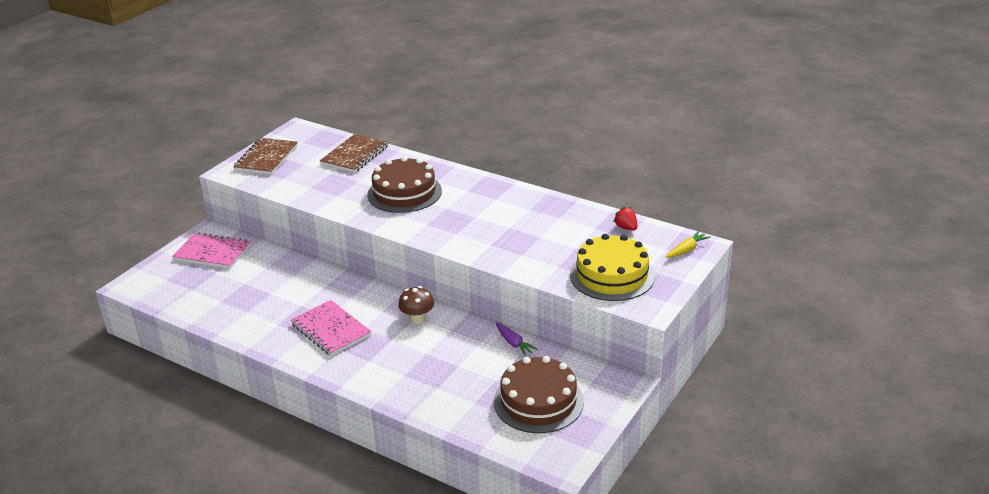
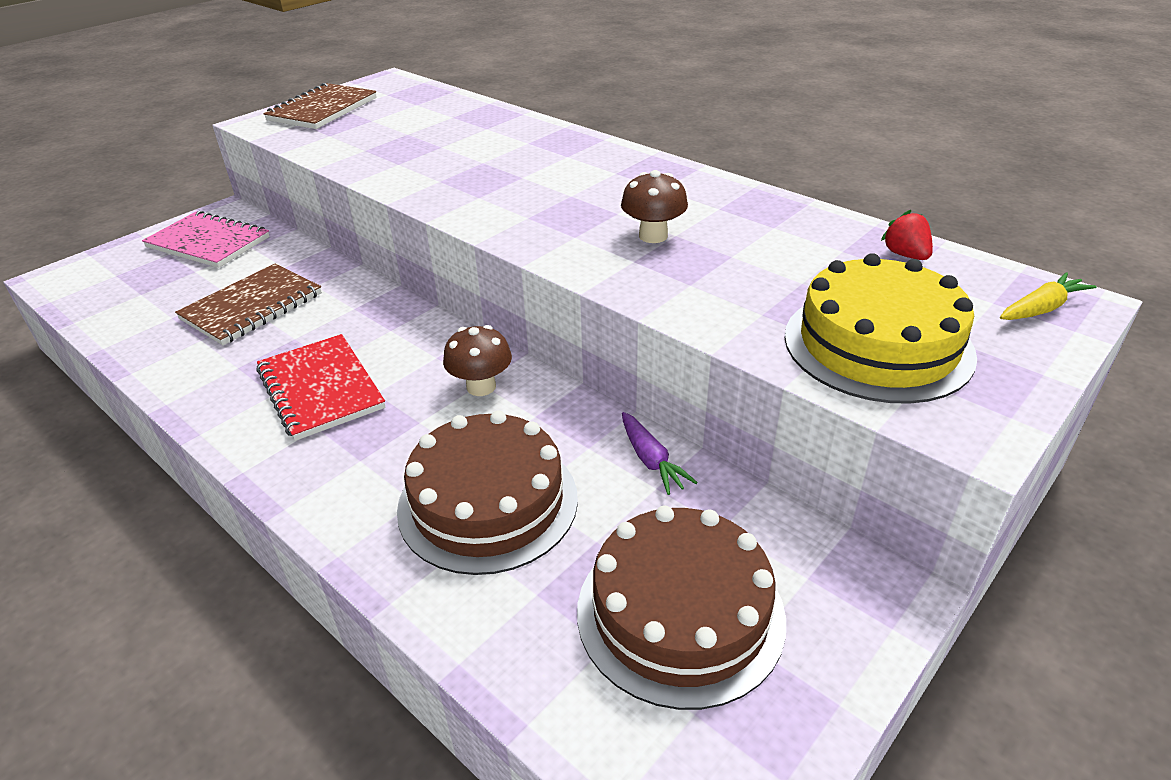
camera: 10 degrees right, 5 degrees up
pink notebook [291,300,371,356] -> red notebook [257,334,385,441]
brown notebook [320,134,389,173] -> brown notebook moved to [175,264,322,345]
brown cake [367,156,442,213] -> brown cake moved to [397,410,578,575]
none -> brown mushroom [621,170,688,243]

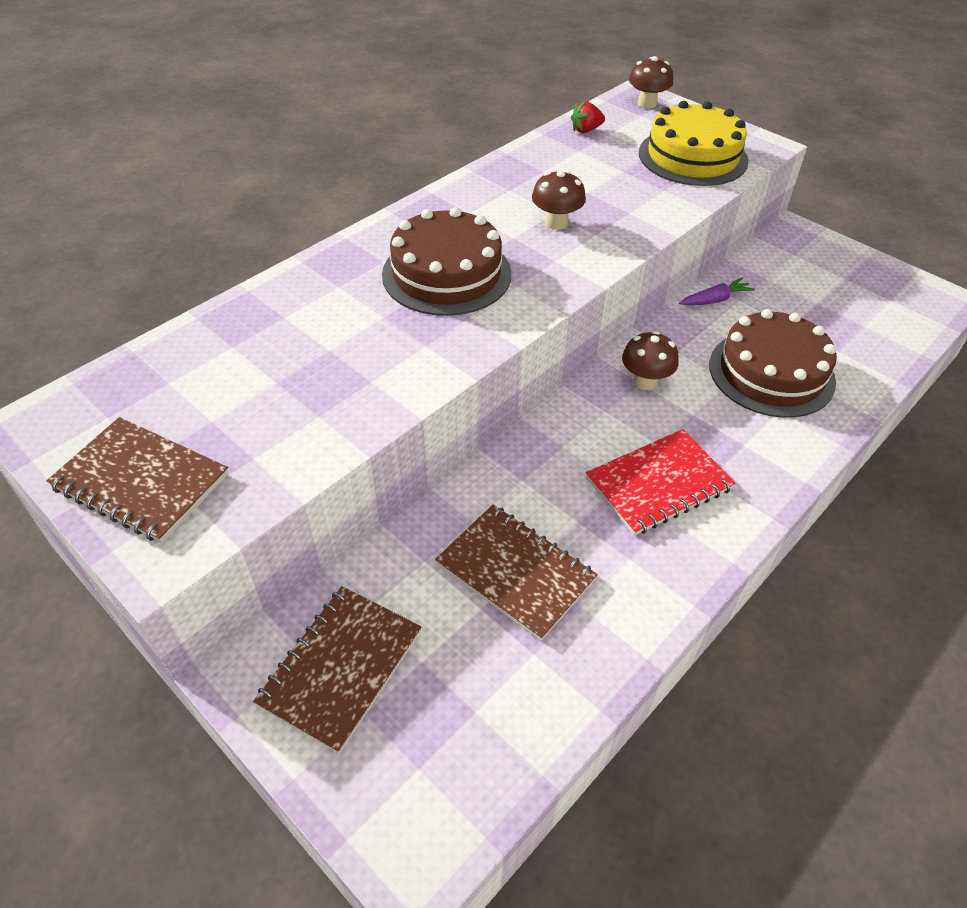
camera: 90 degrees left, 10 degrees up
pink notebook [142,211,270,268] -> brown notebook [253,586,422,754]
brown cake [577,506,786,710] -> brown cake moved to [382,207,511,316]
yellow carrot [1000,272,1096,320] -> brown mushroom [629,56,673,109]

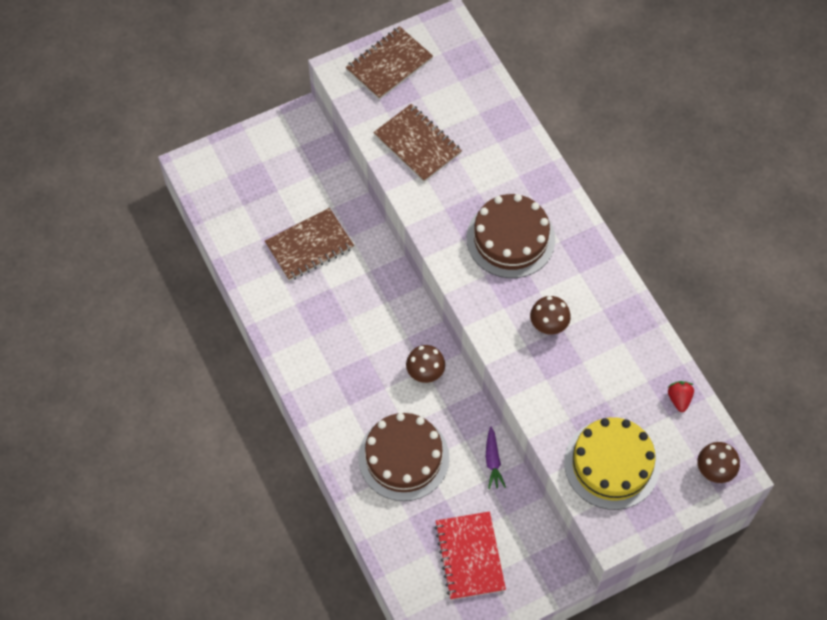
camera: 110 degrees right, 15 degrees up
brown notebook [253,586,422,754] -> brown notebook moved to [373,104,462,182]
red notebook [586,429,735,536] -> red notebook moved to [435,511,506,600]

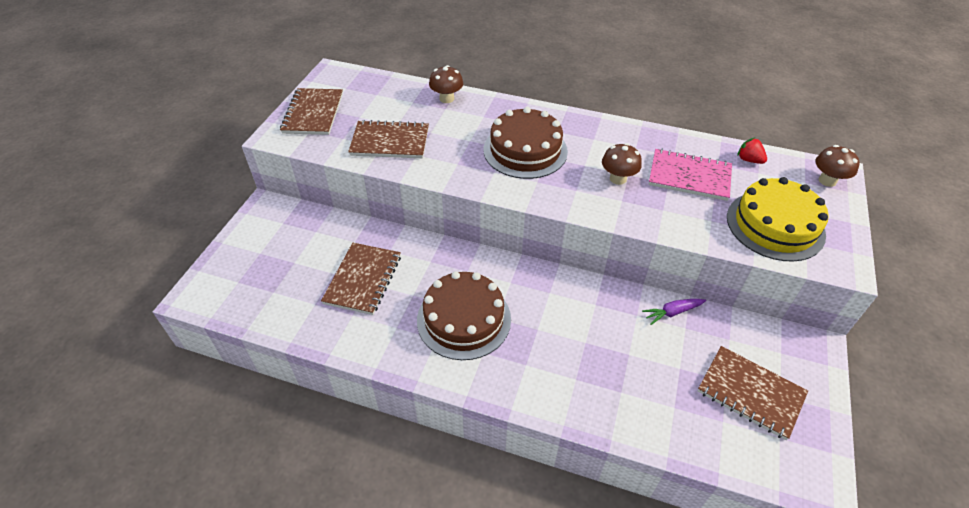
camera: 45 degrees left, 15 degrees down
brown cake [358,413,449,501] -> brown cake moved to [417,271,511,360]
brown mushroom [406,345,445,383] -> brown mushroom moved to [429,65,463,103]
red notebook [435,511,506,600] -> brown notebook [698,346,808,440]
purple carrot [486,427,506,489] -> purple carrot turned 120 degrees clockwise [642,299,706,325]
none -> pink notebook [649,149,732,201]

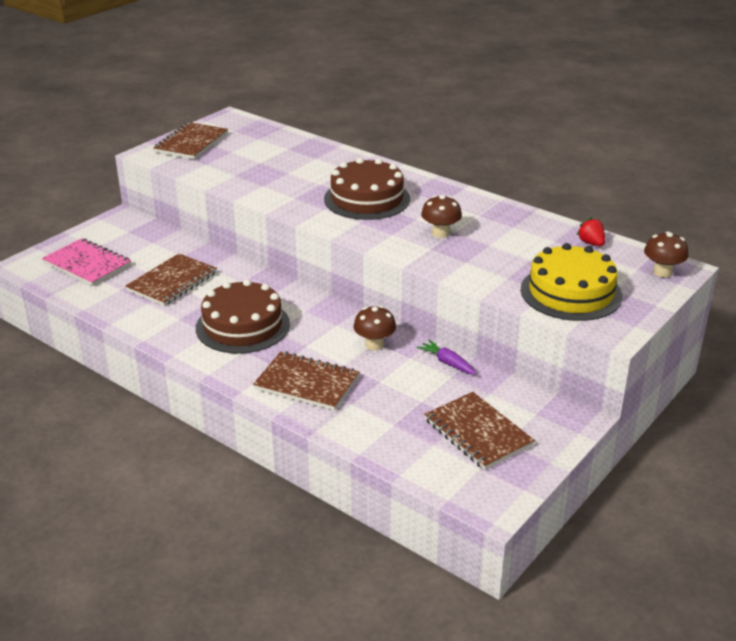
camera: 20 degrees right, 15 degrees down
brown notebook [348,120,429,158] -> brown notebook moved to [253,352,359,411]
brown mushroom [429,65,463,103] -> brown mushroom moved to [353,306,396,350]
purple carrot [642,299,706,325] -> purple carrot turned 45 degrees clockwise [417,340,476,375]
pink notebook [649,149,732,201] -> pink notebook moved to [42,238,131,286]

